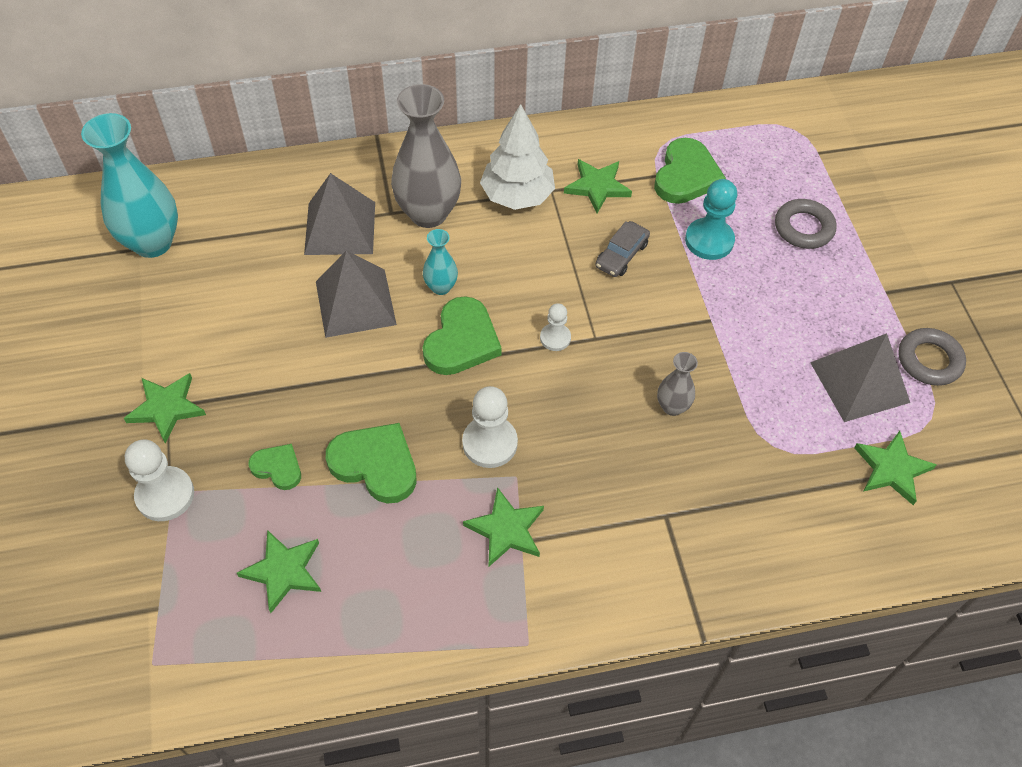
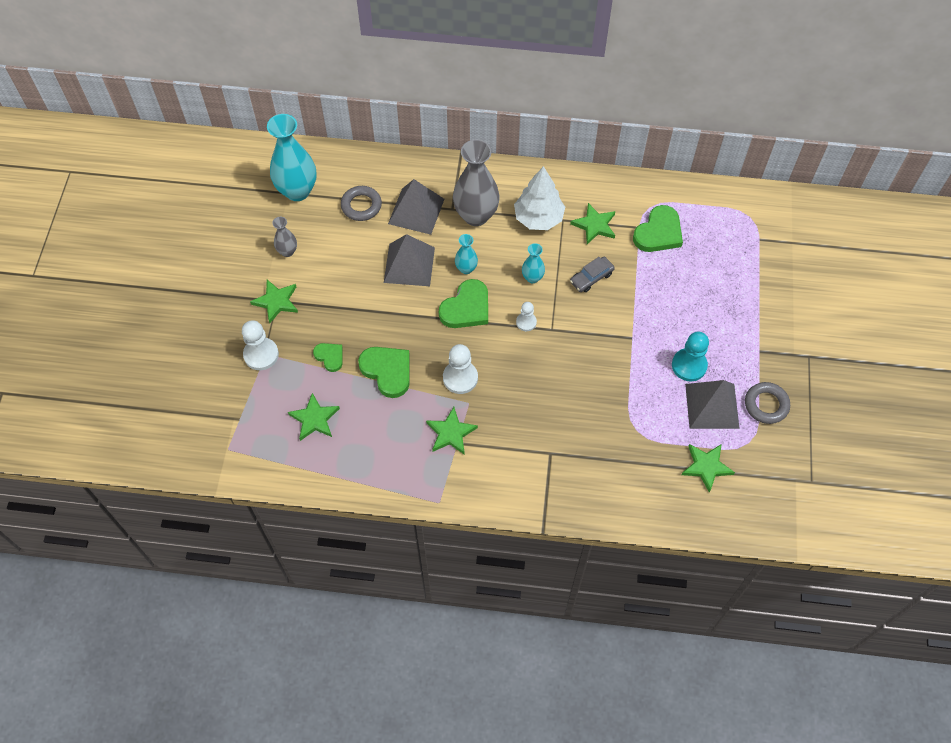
camera: 20 degrees right, 5 degrees up
grey vase [657,352,698,416] -> grey vase moved to [272,217,297,257]
turquoise pawn [685,179,737,260] -> turquoise pawn moved to [672,332,709,381]
grey ring [775,199,836,249] -> grey ring moved to [341,186,382,221]
none -> turquoise vase [522,243,545,283]

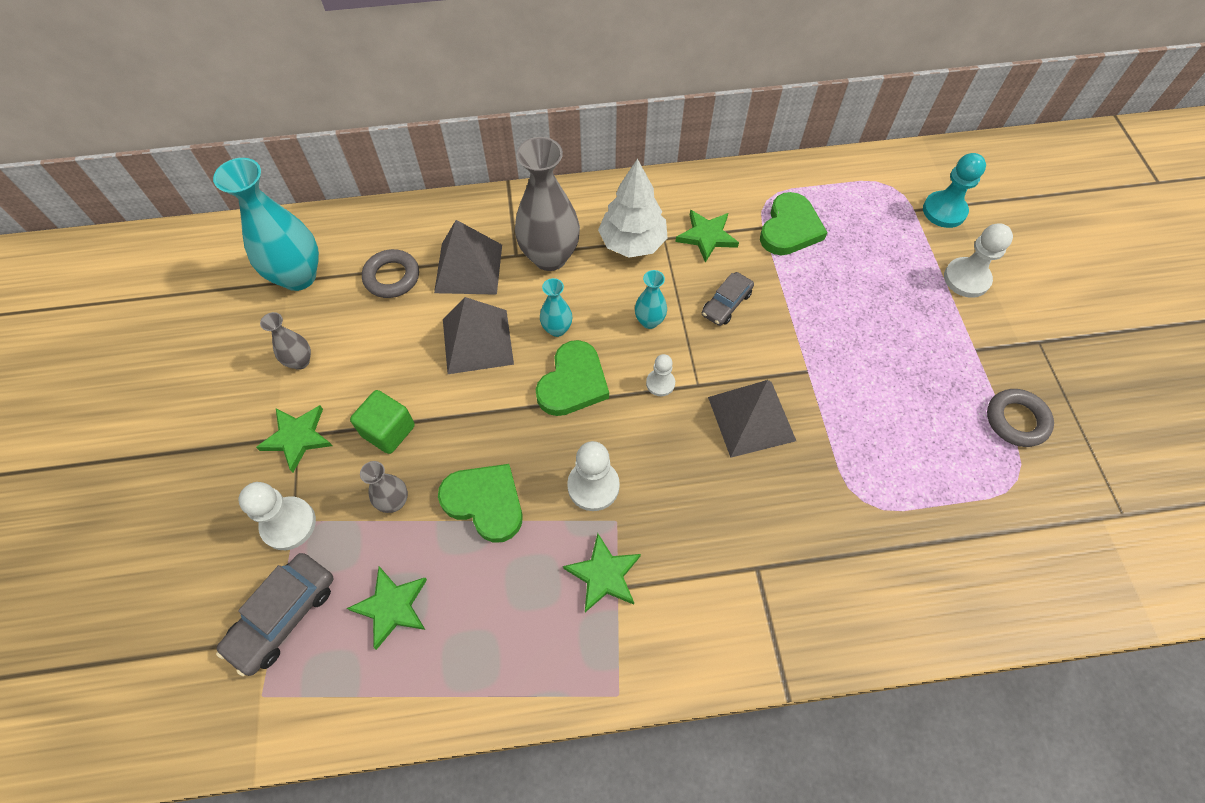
camera: 15 degrees left, 0 degrees up
green heart [313,343,343,372] -> grey vase [360,461,408,513]
turquoise pawn [672,332,709,381] -> turquoise pawn moved to [923,153,986,228]
green star [681,444,735,493] -> none
grey pyramid [685,380,740,429] -> grey pyramid moved to [708,380,796,458]
none -> grey car [216,553,334,676]
none -> green cube [350,390,415,454]
none -> white pawn [944,223,1013,298]

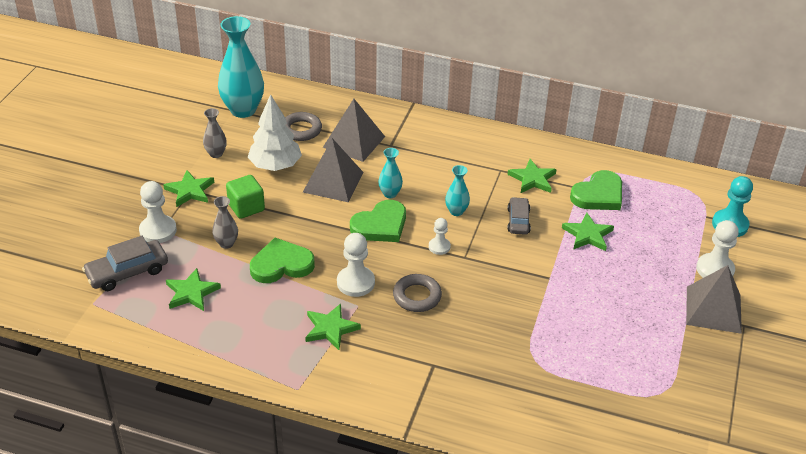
camera: 25 degrees right, 20 degrees down
green heart [438,464,523,543] -> green heart turned 75 degrees counterclockwise [250,238,315,283]
grey vase [515,137,580,271] -> none
white tree [598,159,668,258] -> white tree moved to [248,94,302,171]
grey car [702,272,754,326] -> grey car turned 120 degrees clockwise [507,197,531,235]
grey pyramid [708,380,796,458] -> grey pyramid moved to [686,265,742,334]
grey ring [987,389,1054,447] -> grey ring moved to [393,274,442,312]
none -> green star [562,213,614,251]

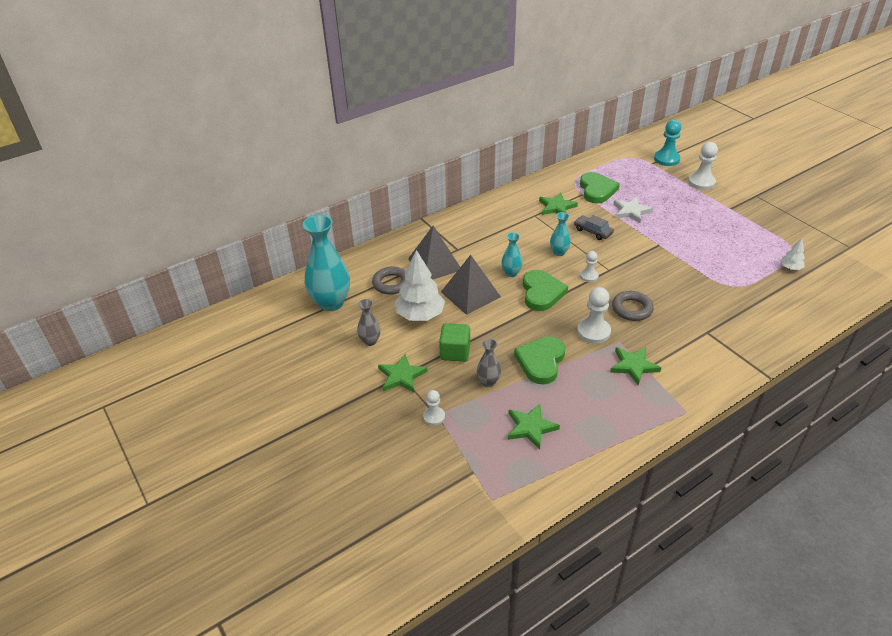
camera: 50 degrees left, 0 degrees up
grey car [82,236,168,291] -> none
white pawn [139,181,177,243] -> white pawn [423,390,445,426], size x0.60
green star [562,213,614,251] -> white star [613,197,653,223]
grey pyramid [686,265,742,334] -> none
none -> white tree [781,238,805,270]

